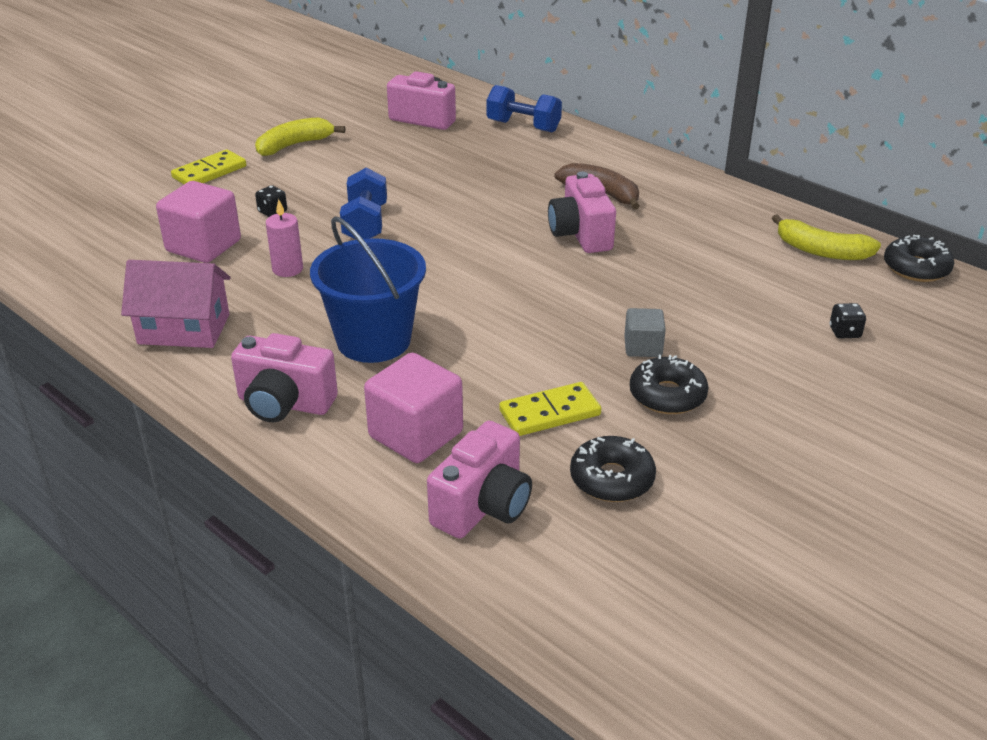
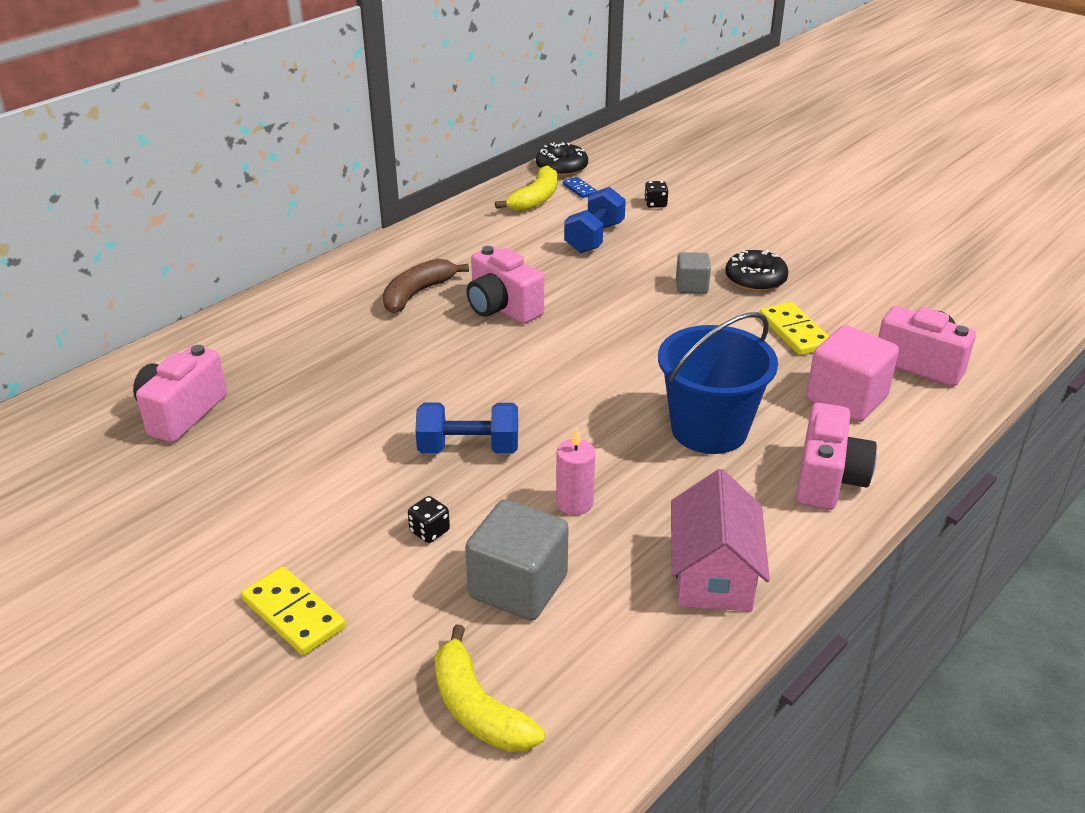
camera: 90 degrees left, 0 degrees up
pink cube [156,181,241,263] -> grey cube [465,499,569,621]
yellow banana [255,117,345,156] -> yellow banana moved to [435,624,545,752]
blue dumbbell [486,85,562,132] -> blue dumbbell moved to [564,187,626,253]
pink camera [548,171,616,253] -> pink camera turned 60 degrees clockwise [466,246,544,324]
black donut [570,436,656,502] -> none
none -> blue domino [563,177,597,198]

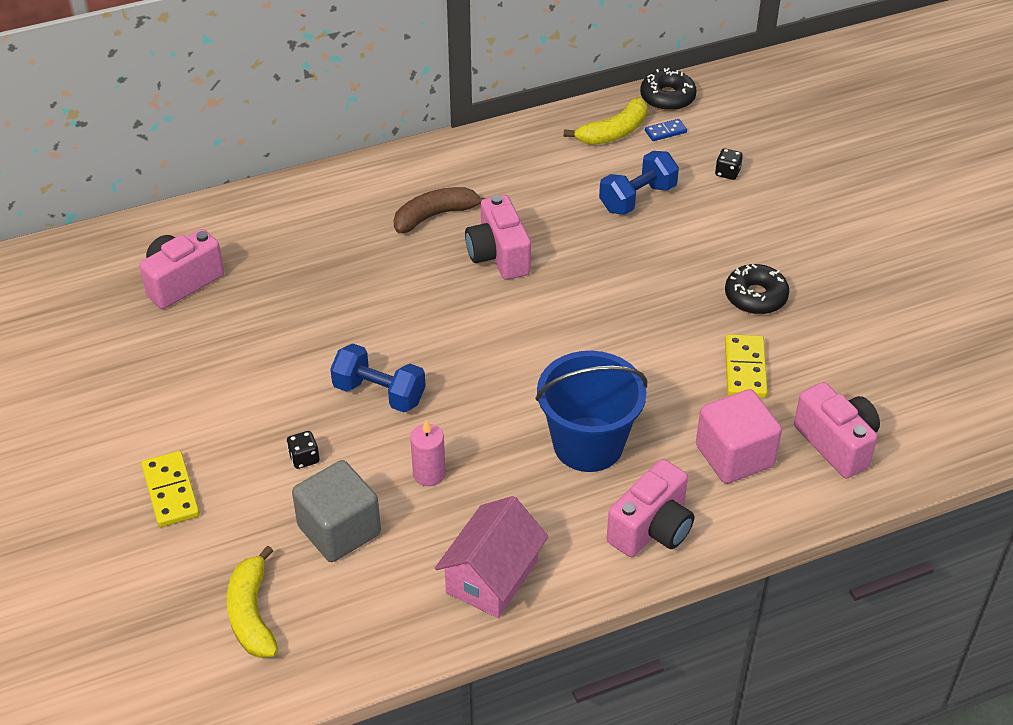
camera: 25 degrees right, 10 degrees up
blue domino [563,177,597,198] -> blue domino turned 75 degrees clockwise [645,119,687,141]
grey cube [676,252,711,294] -> none

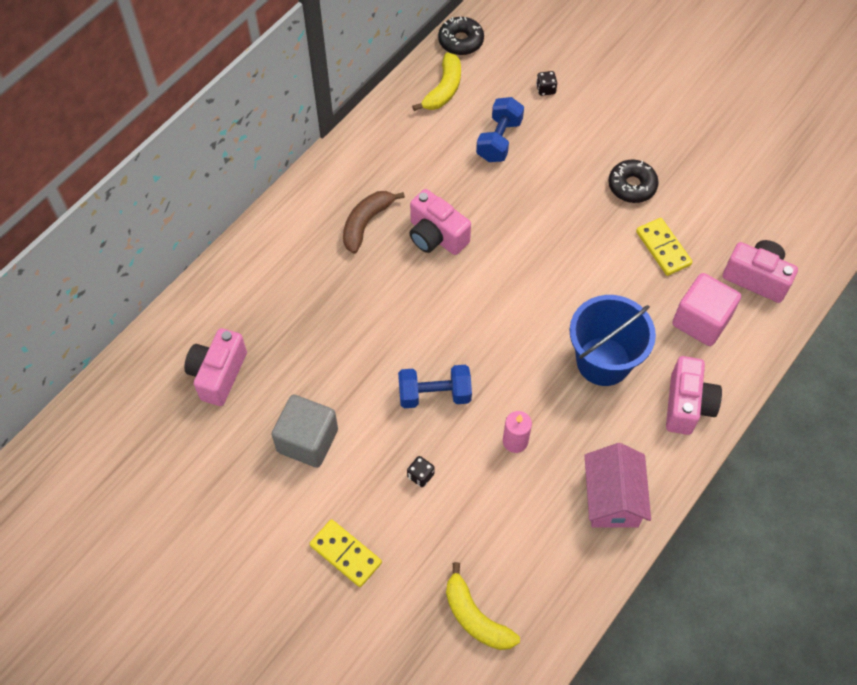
camera: 30 degrees left, 15 degrees up
grey cube [292,460,381,562] -> grey cube moved to [271,395,338,468]
blue domino [645,119,687,141] -> none

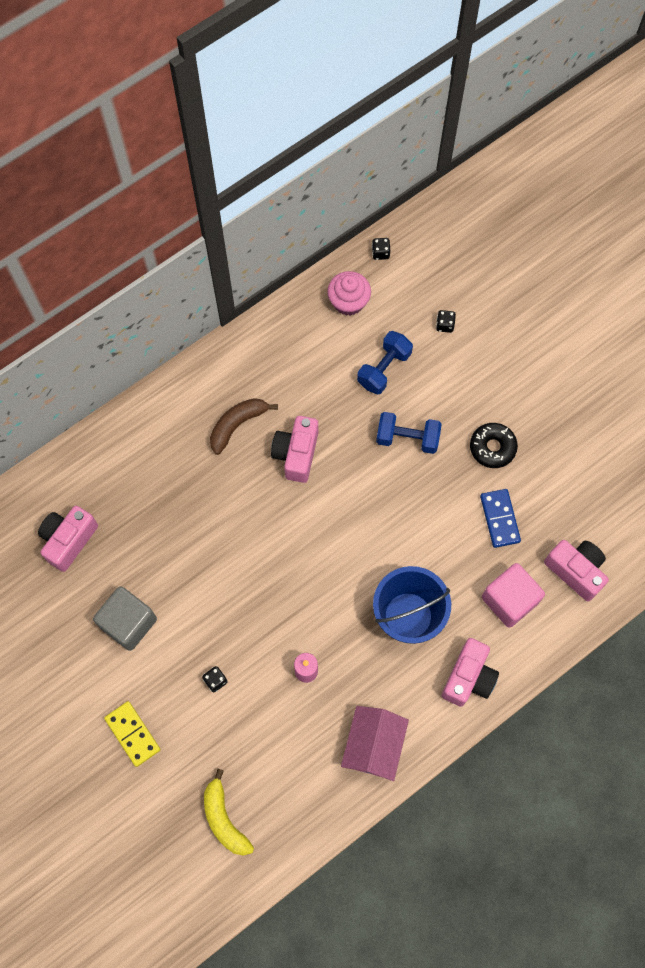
camera: 15 degrees right, 10 degrees up
blue dumbbell [398,365,472,408] -> blue dumbbell moved to [376,412,442,454]
pink camera [409,189,471,255] -> pink camera turned 45 degrees clockwise [271,416,318,483]
yellow banana [412,52,461,111] -> pink cupcake [327,271,371,316]
black donut [438,17,484,55] -> black dice [372,238,390,260]
yellow domino [636,218,692,276] -> blue domino [480,489,521,548]

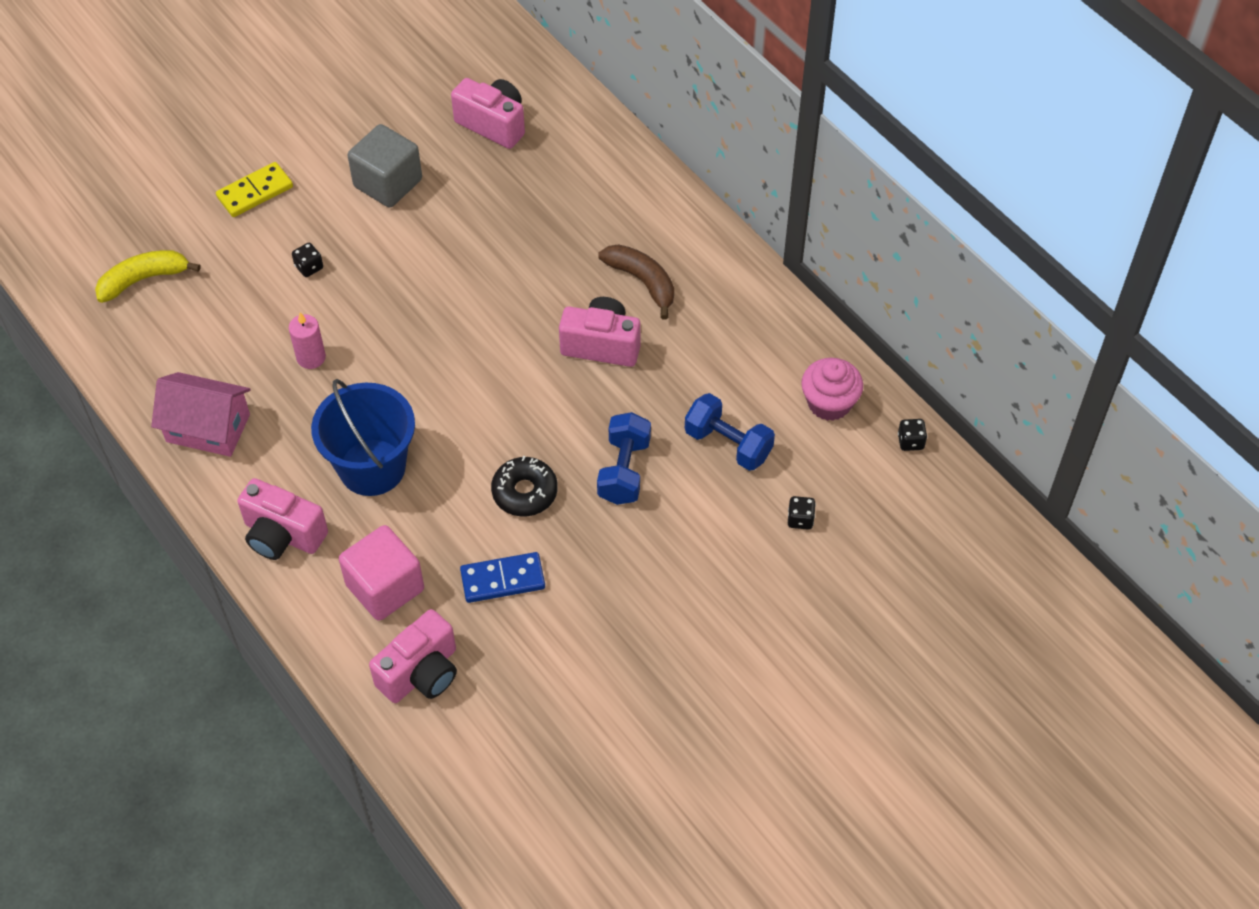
camera: 90 degrees right, 15 degrees down
black donut [470,423,518,468] -> black donut moved to [491,456,558,516]

